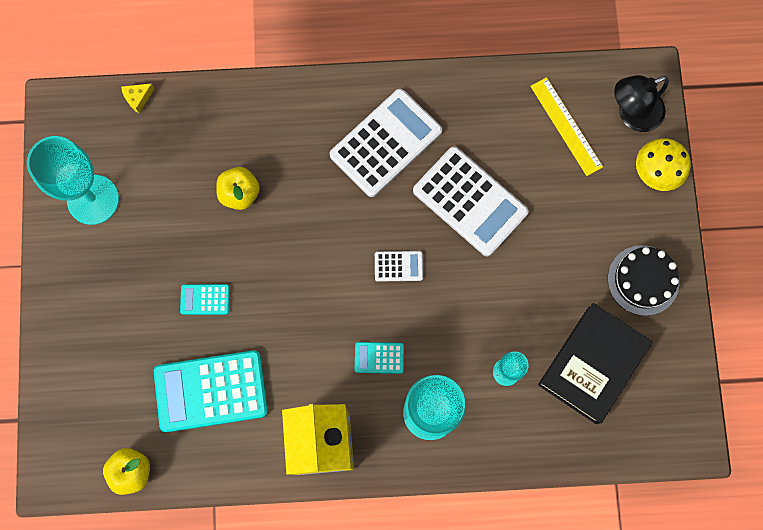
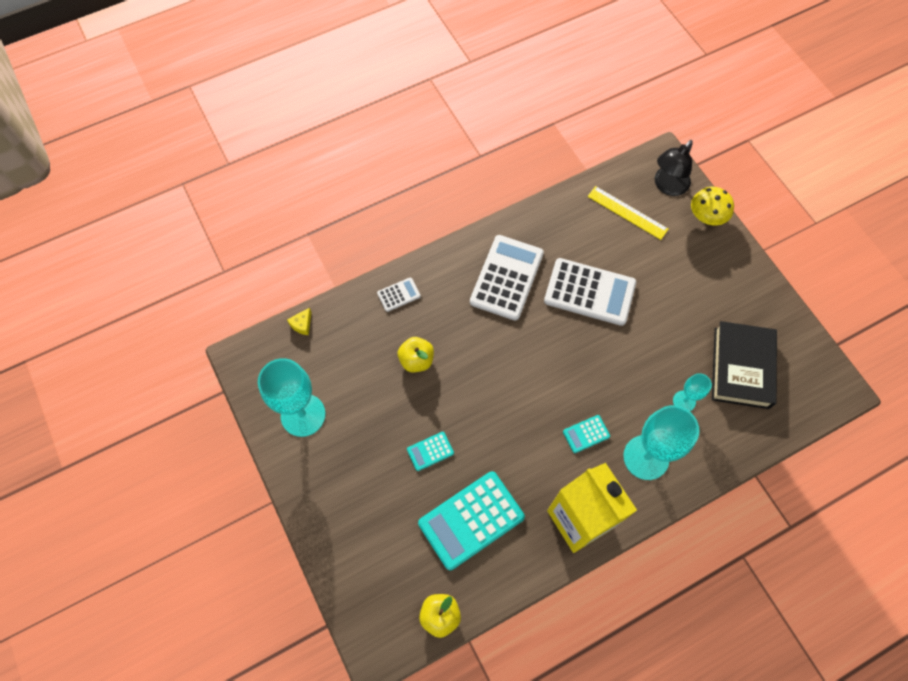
camera: 25 degrees left, 10 degrees down
white calculator [375,251,423,282] -> white calculator moved to [377,278,421,312]
black cake [608,245,680,316] -> none

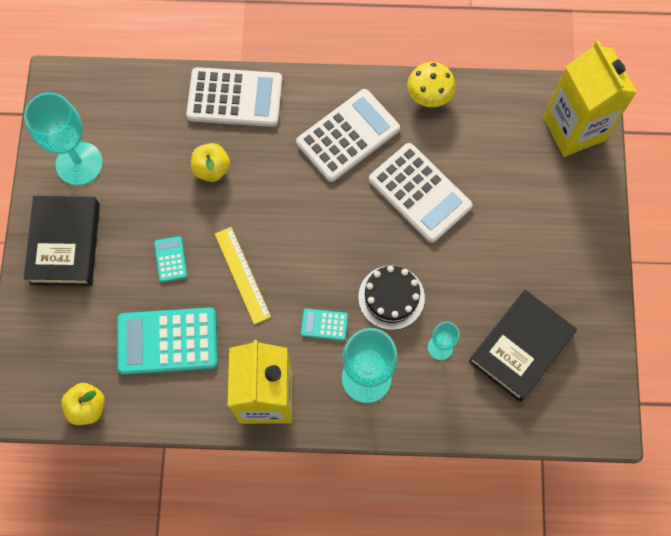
camera: 30 degrees right, 5 degrees up
yellow cheese [287,308,312,335] -> none
white calculator [377,278,421,312] -> white calculator [186,67,282,127], size x2.17
turquoise calculator [407,432,454,471] -> turquoise calculator turned 75 degrees clockwise [154,236,187,282]
yellow ruler [587,186,668,240] -> yellow ruler moved to [215,227,271,324]
black lamp [655,140,693,196] -> yellow carton [543,40,637,157]
yellow mushroom [691,187,734,225] -> yellow mushroom moved to [407,62,456,107]
none -> black book [24,196,100,286]
none -> black cake [358,265,425,330]

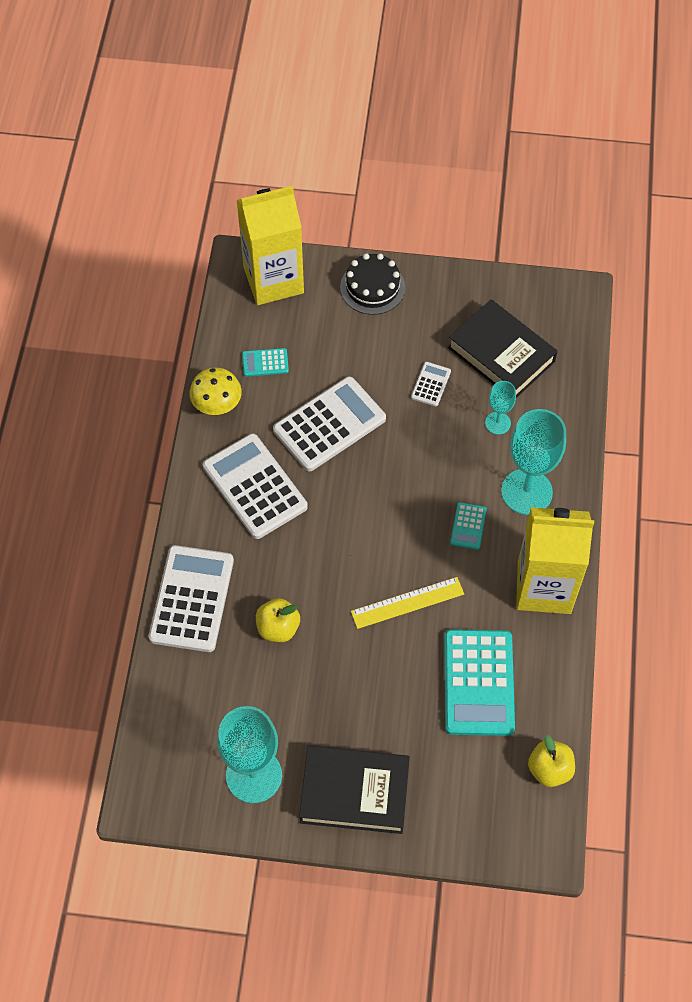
camera: 85 degrees left, 10 degrees down
turquoise calculator [154,236,187,282] -> turquoise calculator moved to [242,348,289,377]
black cake [358,265,425,330] -> black cake moved to [340,253,405,315]
none -> white calculator [411,362,451,407]

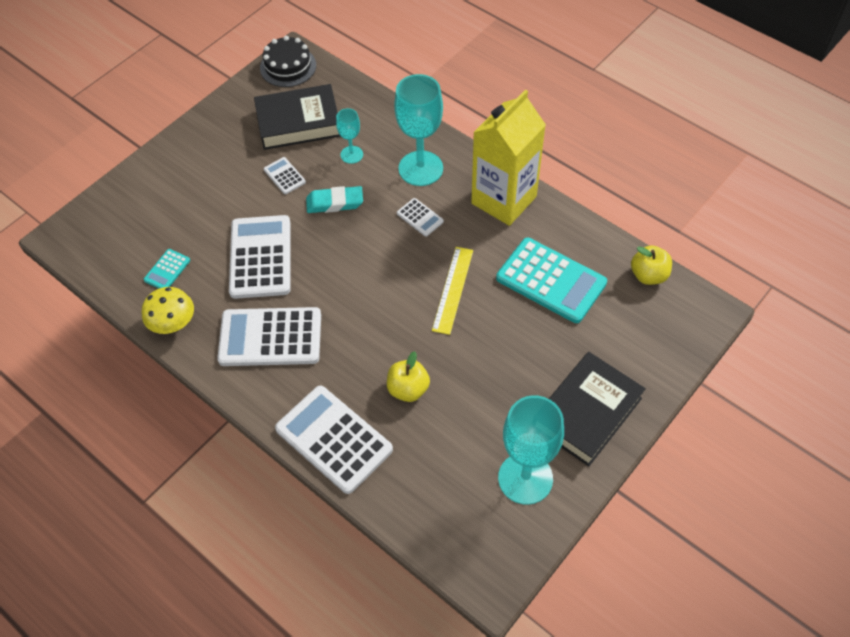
camera: 55 degrees left, 5 degrees down
yellow carton [237,186,304,305] -> none
black cake [340,253,405,315] -> black cake moved to [260,36,316,87]
turquoise calculator [450,502,487,550] -> white calculator [397,198,444,236]
none -> turquoise eraser [306,186,363,213]

